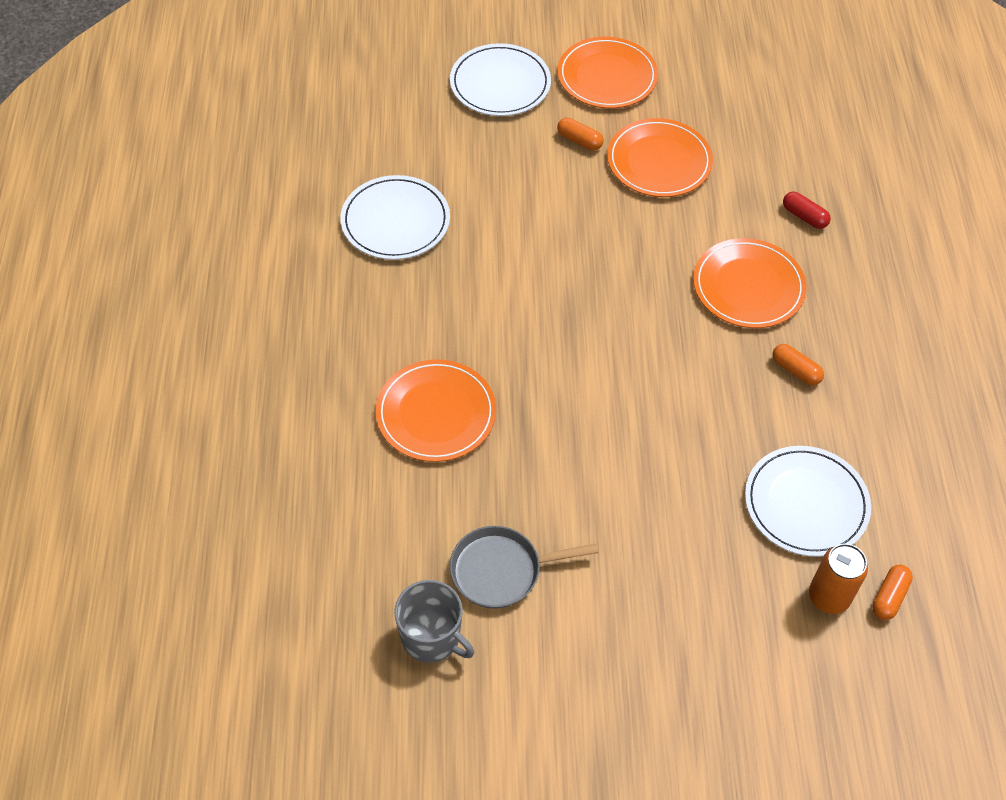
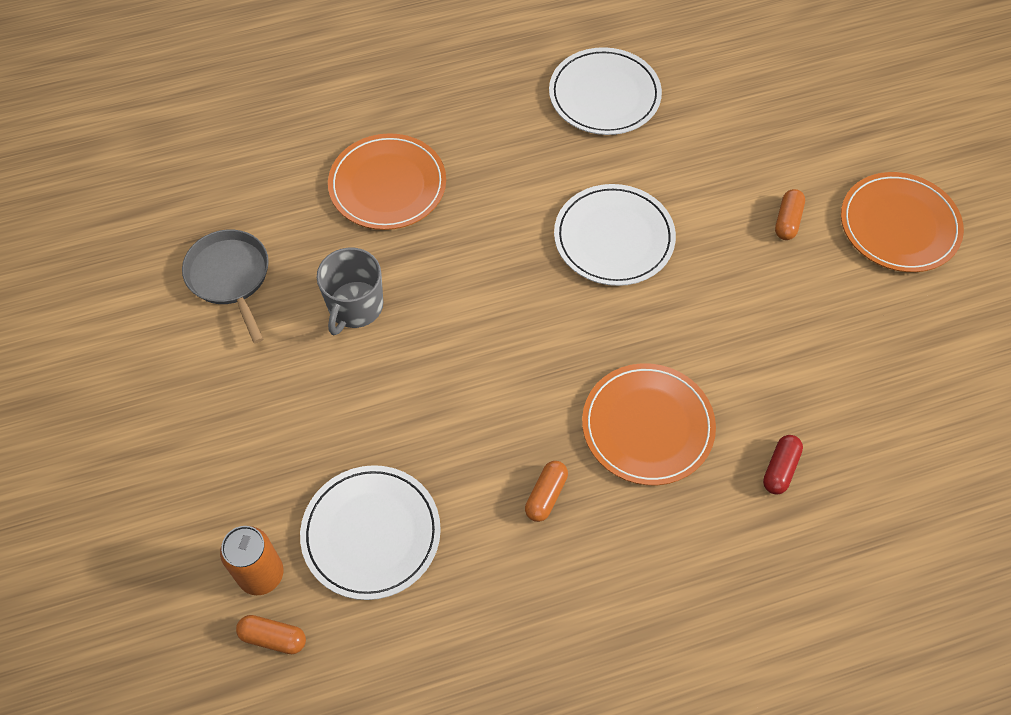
camera: 75 degrees right, 5 degrees up
grey mug [394,580,474,663] -> grey mug moved to [316,248,383,335]
white plate [450,43,551,116] -> white plate moved to [554,184,676,286]
orange plate [607,118,713,197] -> none

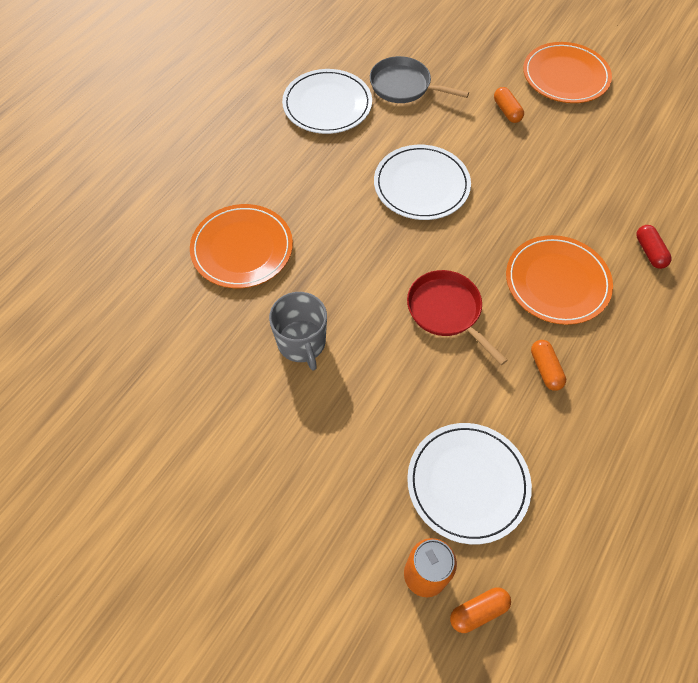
camera: 40 degrees left, 0 degrees up
grey pan [182,229,269,343] -> grey pan moved to [370,56,469,103]
none -> red pan [407,270,508,365]

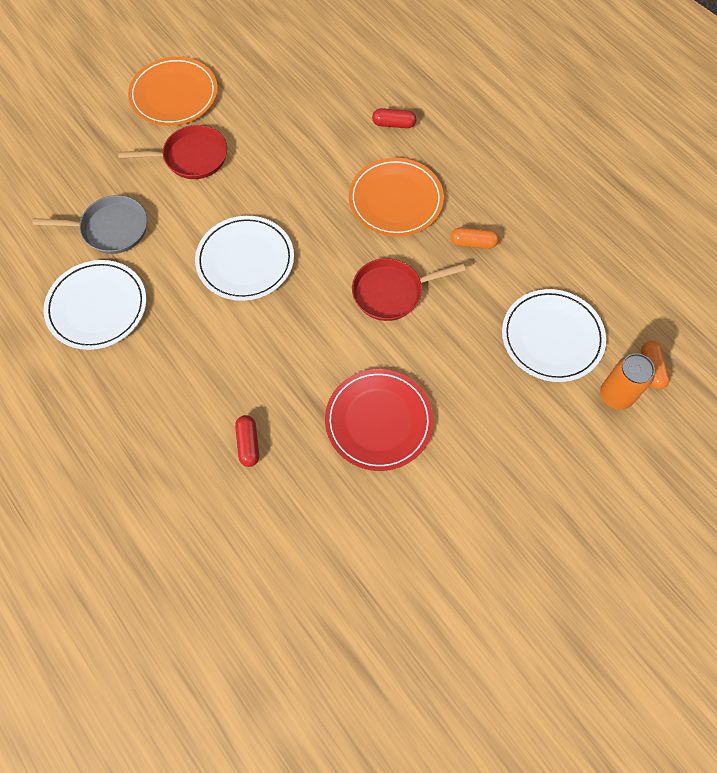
camera: 70 degrees left, 5 degrees up
orange plate [190,204,293,288] -> red capsule [235,415,259,467]
grey mug [269,292,327,371] -> red plate [325,369,433,471]
grey pan [370,56,469,103] -> grey pan turned 135 degrees counterclockwise [33,195,147,254]
orange capsule [494,87,524,123] -> red pan [118,125,227,179]

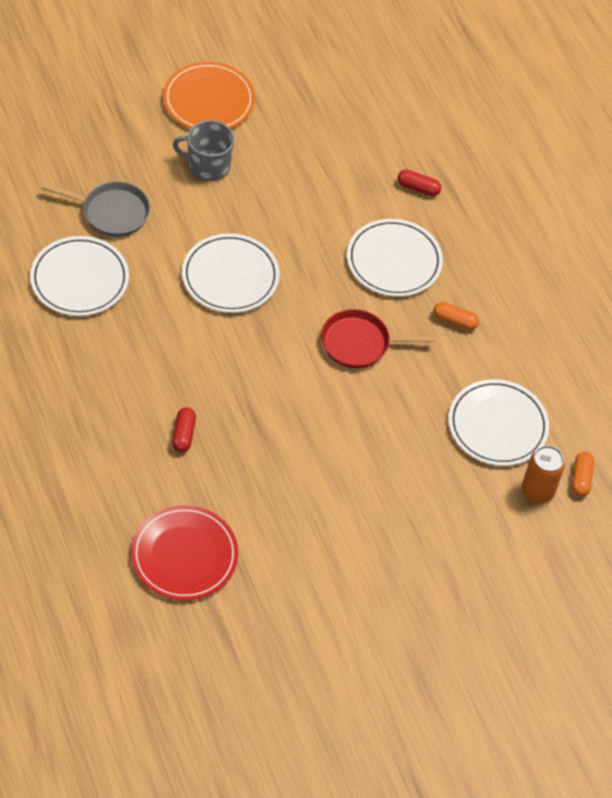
camera: 10 degrees right, 10 degrees down
red pan [118,125,227,179] -> grey mug [173,120,234,181]
red plate [325,369,433,471] -> red plate moved to [131,505,238,600]
orange plate [349,158,444,237] -> white plate [347,219,443,297]

